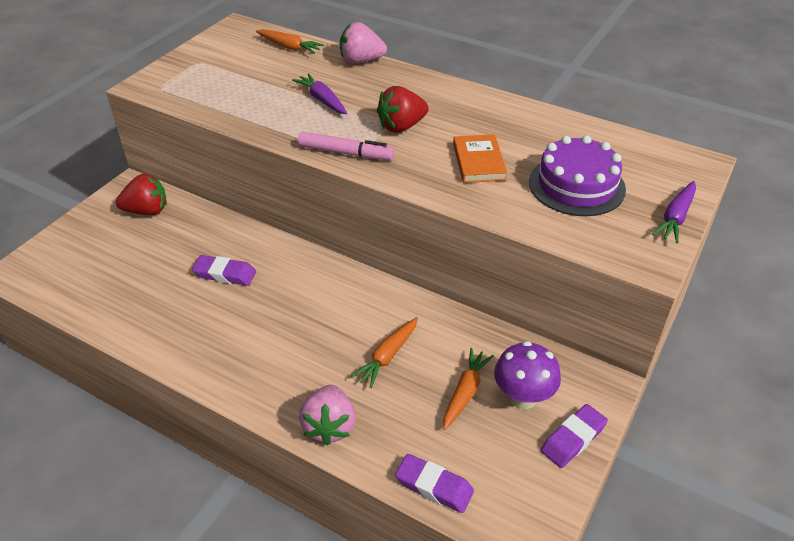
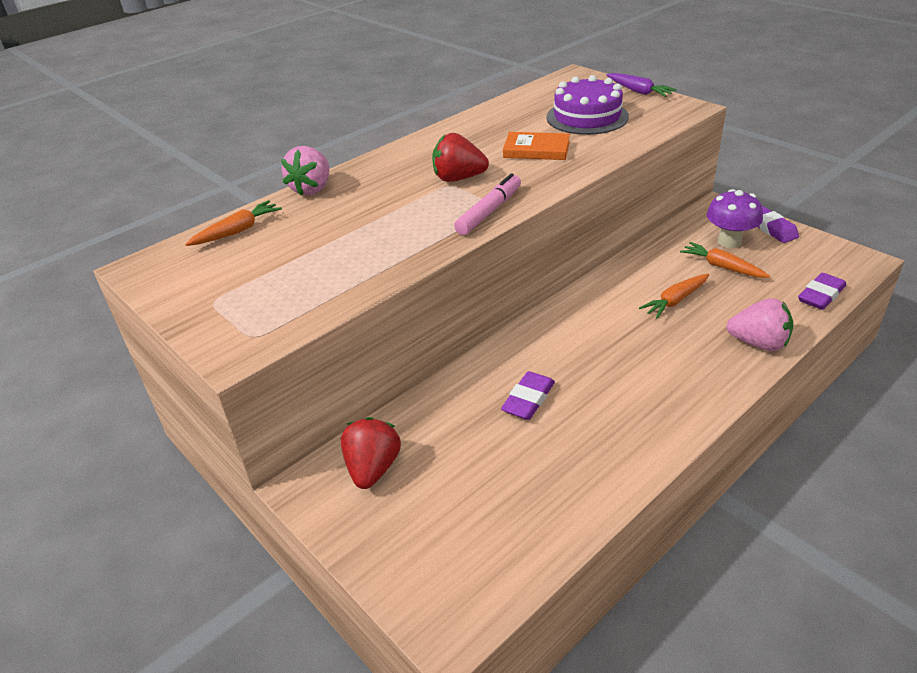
camera: 70 degrees left, 5 degrees down
purple carrot [292,73,347,114] -> none
orange carrot [351,317,418,388] -> orange carrot turned 90 degrees clockwise [639,274,709,319]
red strawberry [377,86,429,133] -> red strawberry turned 105 degrees clockwise [432,133,489,182]

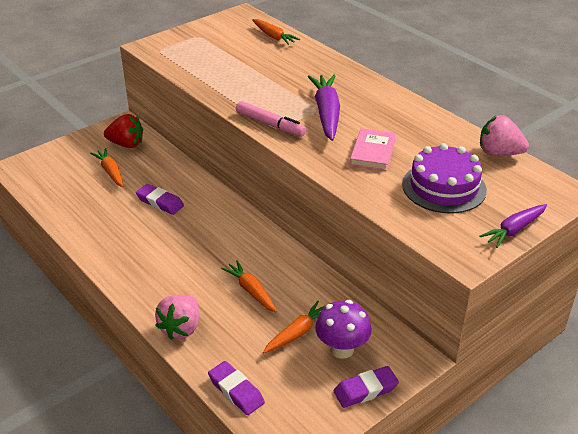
camera: 90 degrees right, 0 degrees up
pink strawberry [281,146,329,196] -> pink strawberry moved to [480,115,529,156]
red strawberry [432,133,489,182] -> purple carrot [308,75,340,141]
orange book [503,132,570,160] -> pink book [350,128,396,171]
none -> orange carrot [90,148,123,187]

